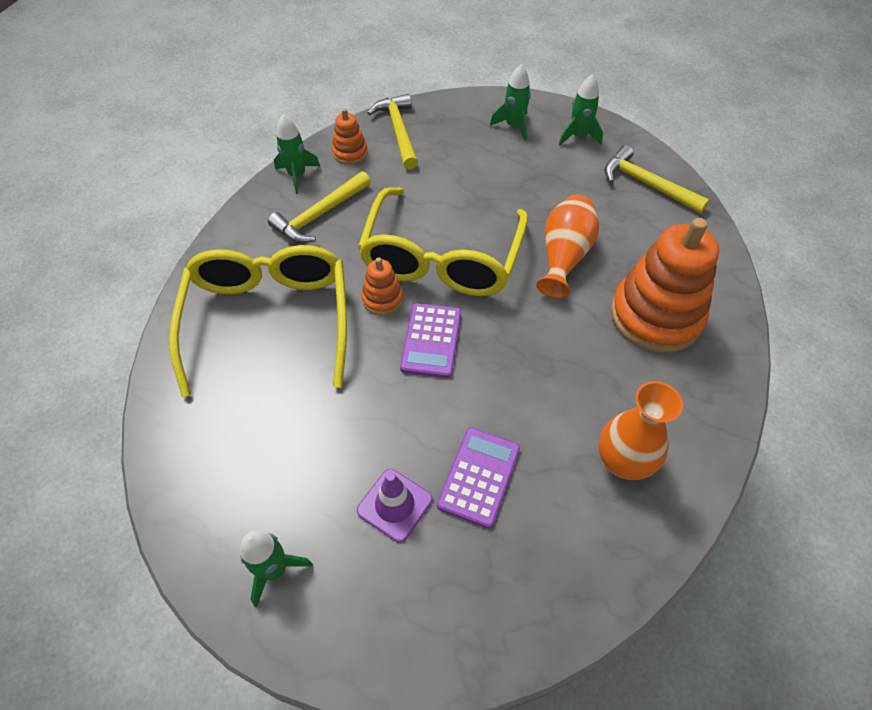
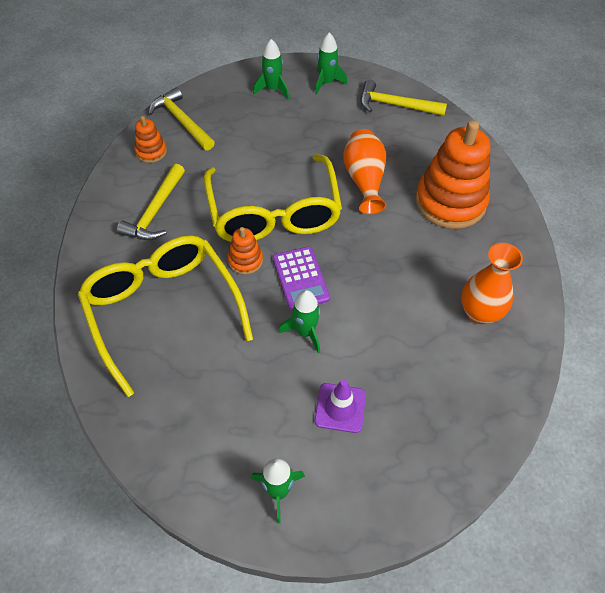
camera: 25 degrees left, 0 degrees up
green rocket [274,114,320,194] -> green rocket moved to [279,290,320,353]
purple calculator [437,428,520,528] -> none

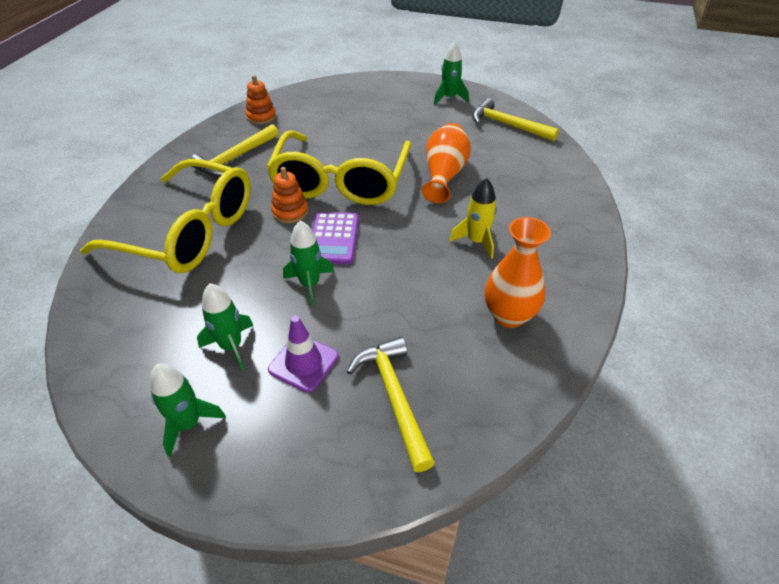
camera: 20 degrees right, 10 degrees down
yellow glasses [78,235,253,397] -> yellow glasses turned 120 degrees clockwise [80,159,251,273]
yellow hammer [149,87,215,150] -> yellow hammer moved to [347,337,435,472]
green rocket [253,39,289,99] -> green rocket moved to [197,283,254,371]
orange stacking toy [416,120,490,229] -> none
none -> yellow rocket [450,178,497,259]

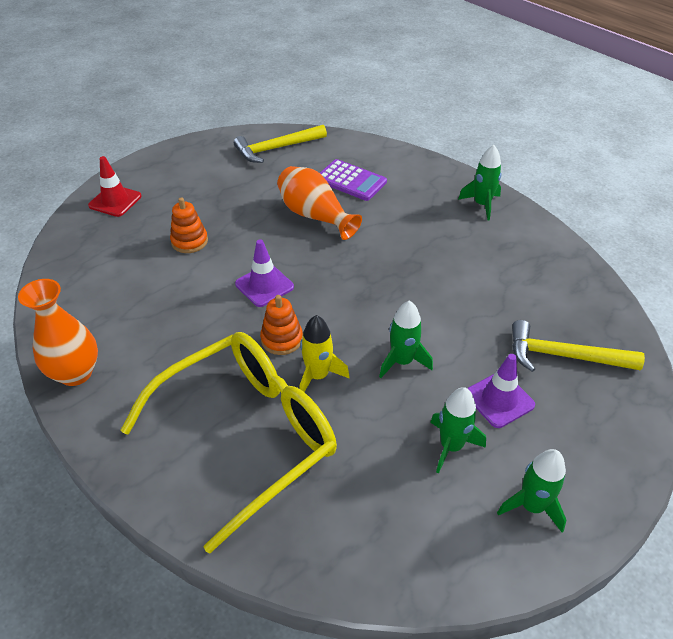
camera: 60 degrees left, 0 degrees up
yellow hammer [190,124,279,177] -> none
orange stacking toy [246,75,276,124] -> orange stacking toy moved to [170,197,208,253]
yellow glasses [266,130,411,205] -> purple traffic cone [235,239,294,307]
purple calculator [312,212,359,265] -> purple calculator moved to [320,159,387,201]
green rocket [434,41,469,104] -> green rocket moved to [458,145,502,220]
yellow rocket [450,178,497,259] -> yellow rocket moved to [299,315,350,392]
orange vase [485,217,551,328] -> orange vase moved to [18,279,98,386]
none -> red traffic cone [88,156,142,217]

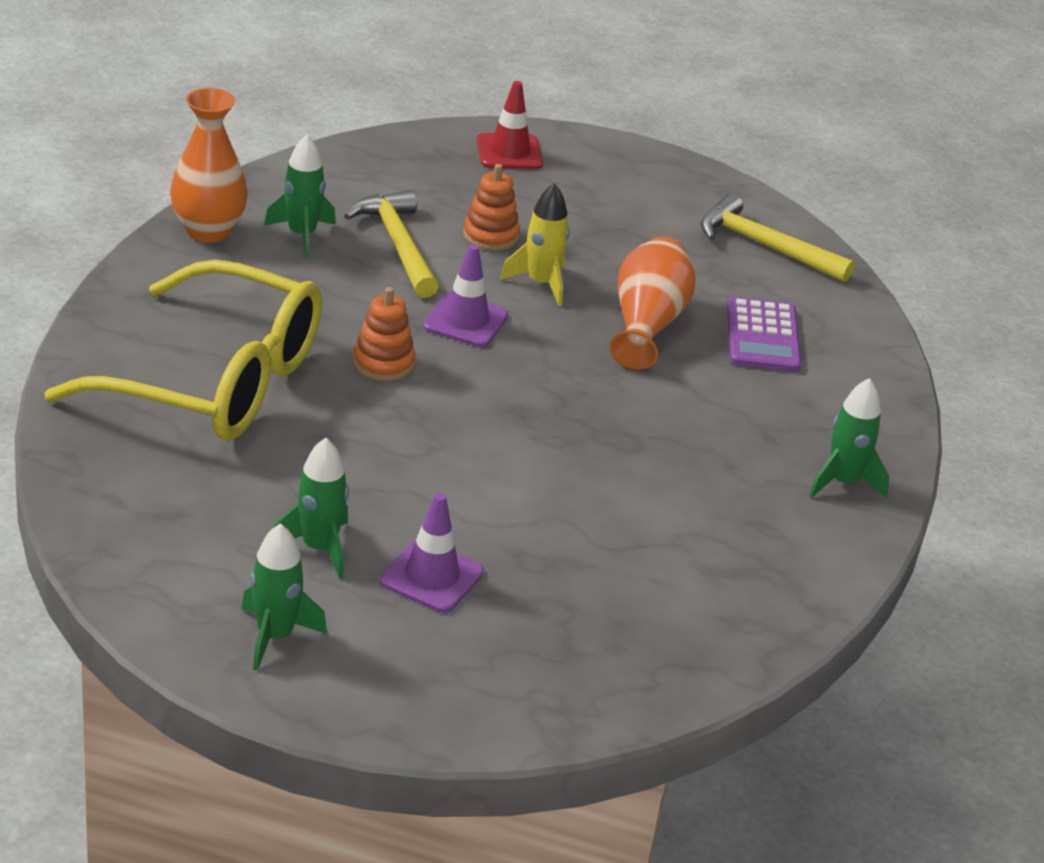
camera: 55 degrees right, 10 degrees down
yellow rocket [299,315,350,392] -> yellow rocket moved to [500,183,570,306]
green rocket [379,300,433,378] -> green rocket moved to [264,135,336,258]
yellow hammer [512,320,645,372] -> yellow hammer moved to [344,190,439,298]

